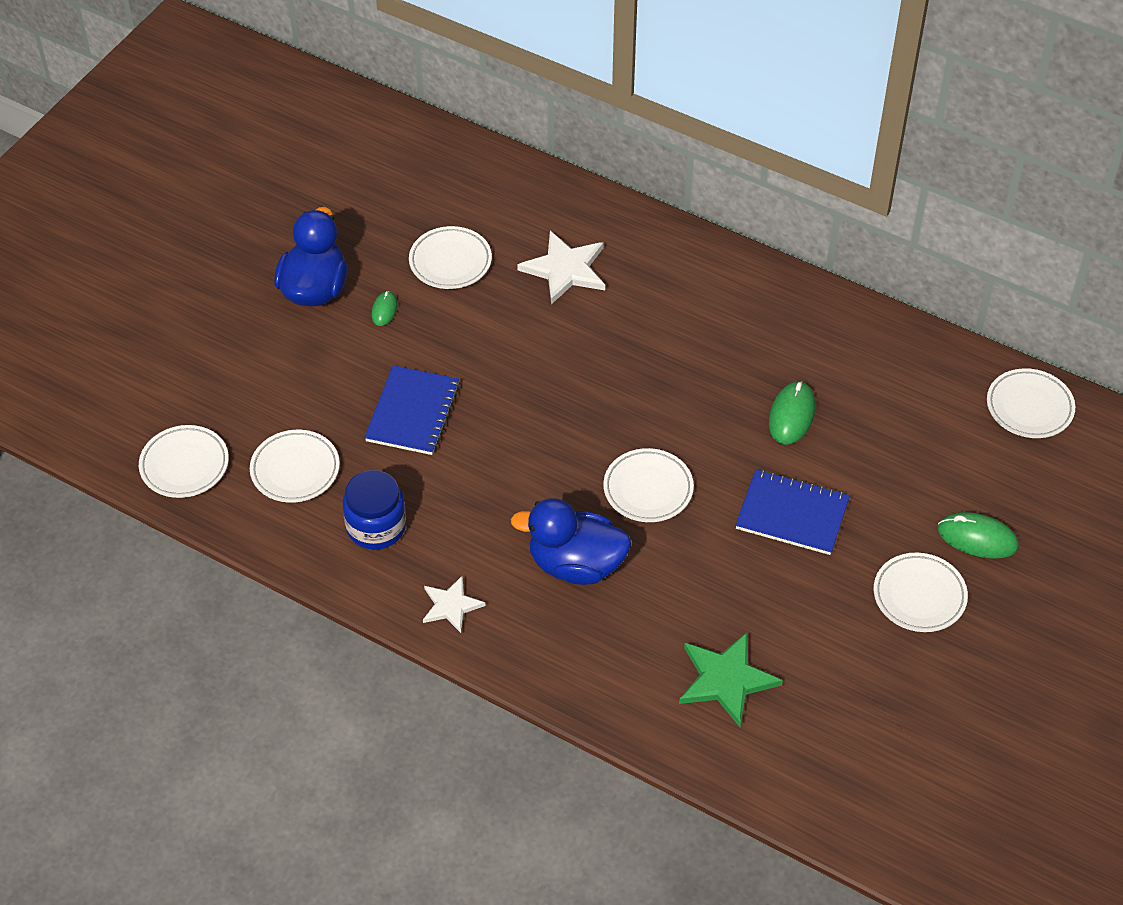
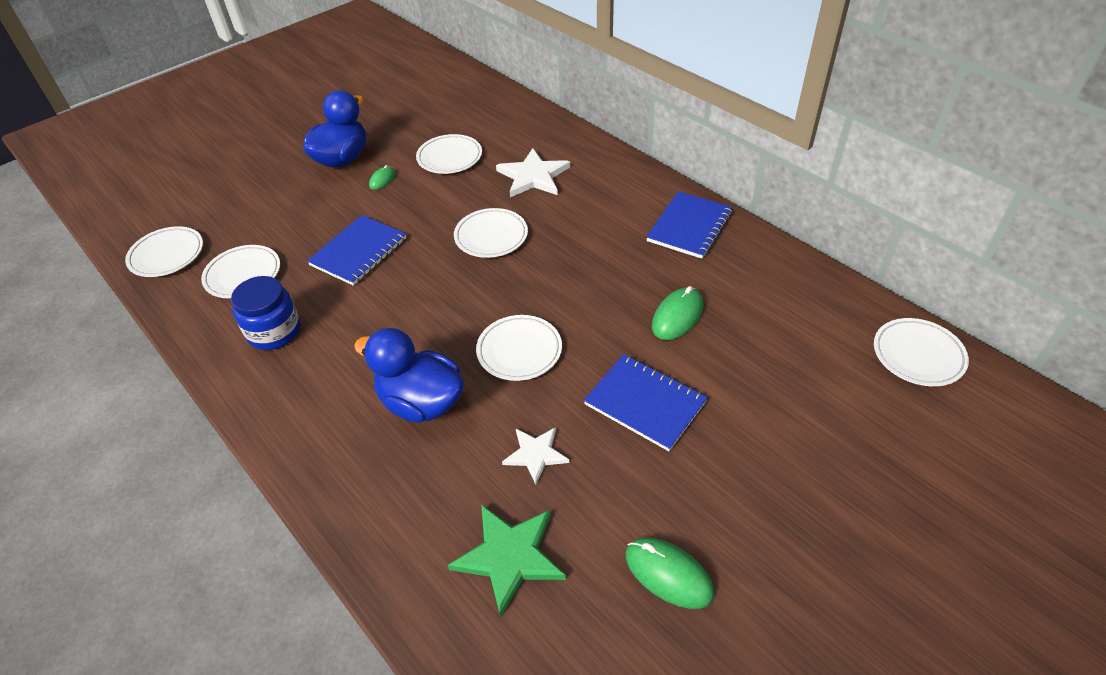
camera: 20 degrees right, 5 degrees down
white star [423,575,486,633] -> white star moved to [502,427,569,485]
white plate [874,553,968,632] -> white plate moved to [454,208,528,258]
green mouse [938,512,1019,559] -> green mouse moved to [625,538,714,609]
none -> blue notebook [646,191,733,259]

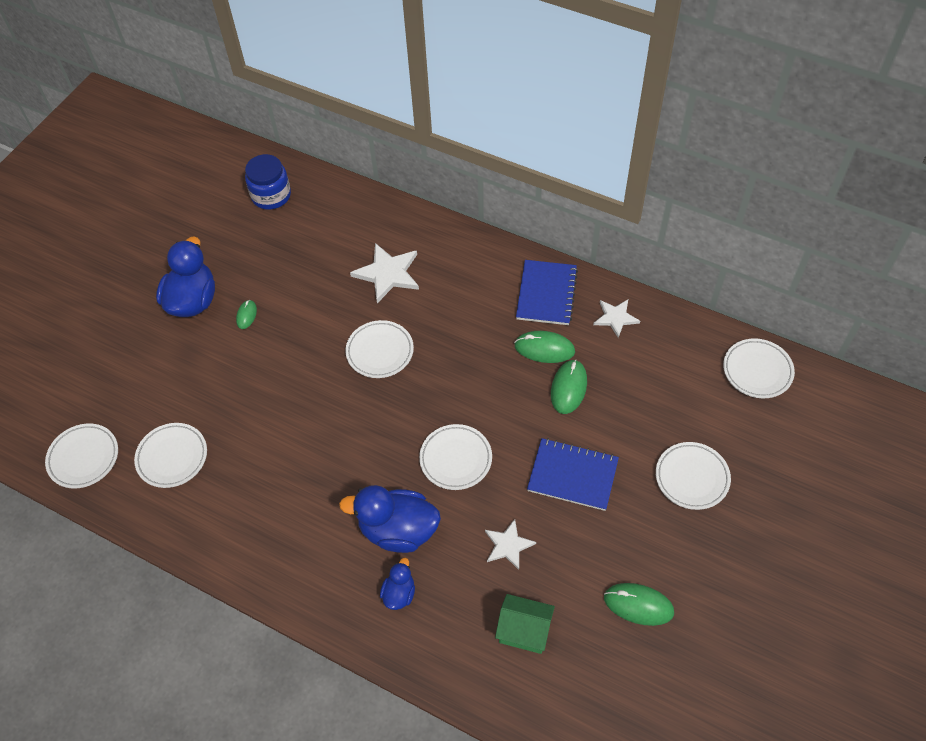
camera: 20 degrees left, 10 degrees up
blue jar [231,276,300,350] -> blue jar moved to [245,154,291,210]
blue notebook [307,215,406,286] -> none
white plate [416,134,482,174] -> white plate moved to [656,442,731,510]
green star [448,505,566,617] -> green house [495,594,555,654]
none -> blue duck [380,558,415,610]
none -> green mouse [514,331,575,363]
none -> white star [593,300,640,338]

